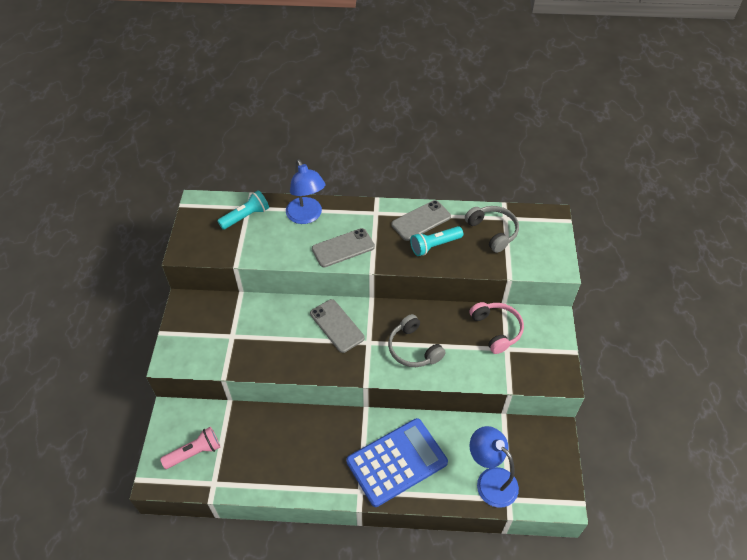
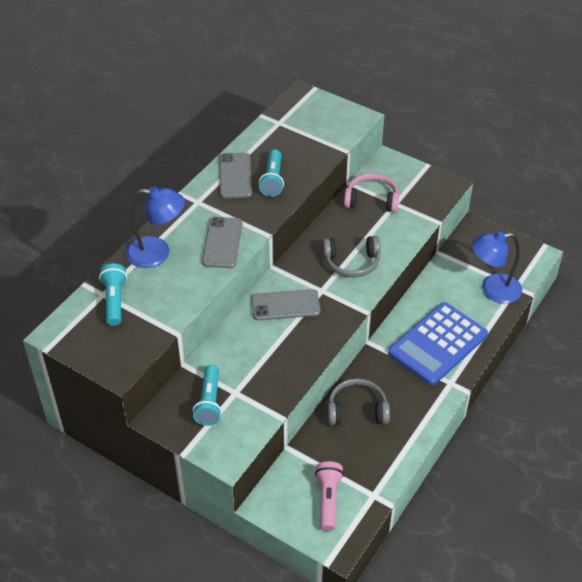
camera: 60 degrees left, 5 degrees down
blue calculator [346,418,448,507] -> blue calculator turned 135 degrees counterclockwise [388,302,488,385]
grey headphones [465,206,519,253] -> grey headphones moved to [328,379,390,425]
none -> turquoise flashlight [193,365,222,426]

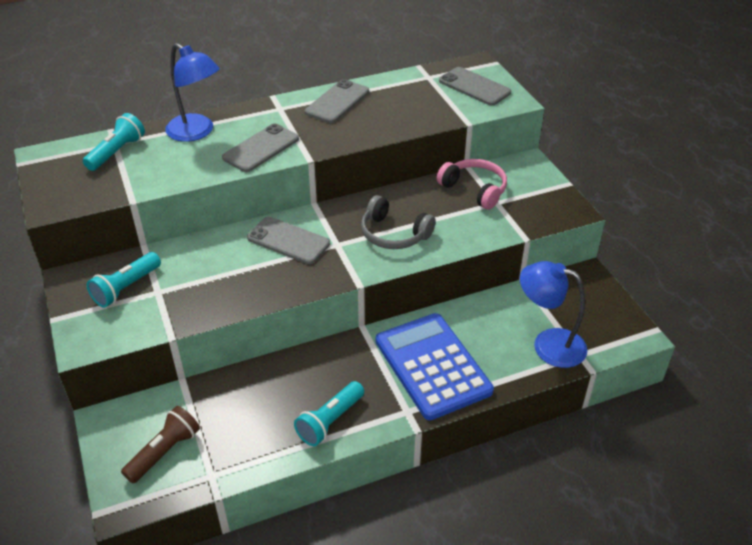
camera: 35 degrees right, 5 degrees down
turquoise flashlight [259,150,284,197] -> turquoise flashlight moved to [294,381,364,446]
pink flashlight [315,461,344,531] -> brown flashlight [121,406,200,483]
grey headphones [328,379,390,425] -> none
blue calculator [388,302,488,385] -> blue calculator turned 75 degrees clockwise [376,313,494,420]
none -> grey phone [439,67,511,105]

